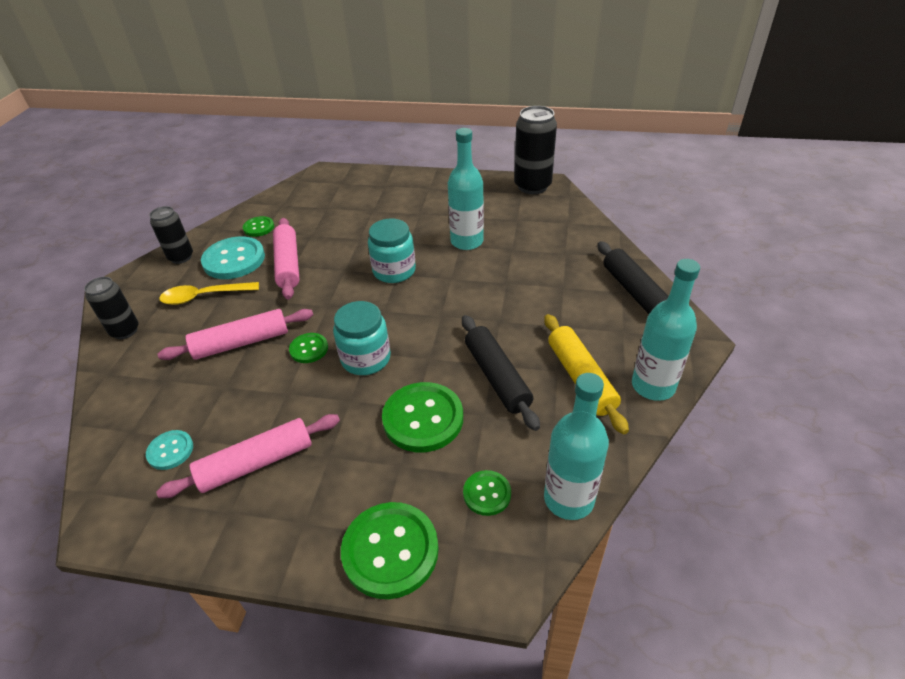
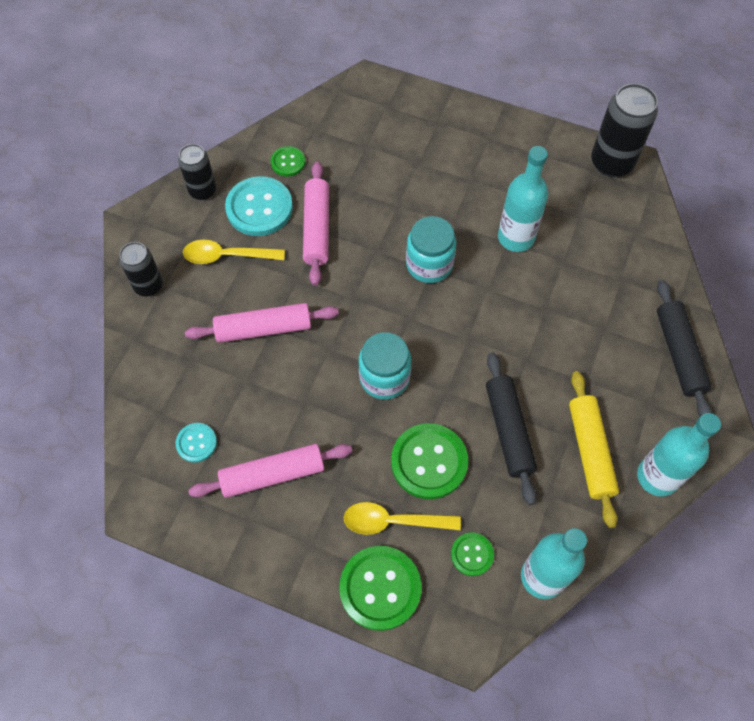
camera: 10 degrees right, 20 degrees up
green button [289,333,328,363] -> none
none -> yellow spoon [344,502,461,535]

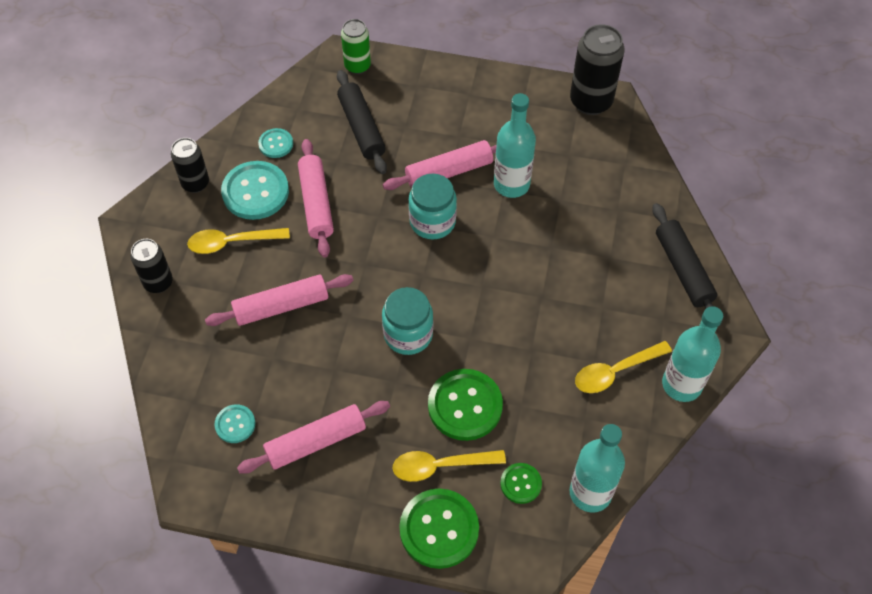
camera: 10 degrees left, 5 degrees down
green button [271,146,305,177] -> turquoise button [258,128,293,158]
black rolling pin [486,353,537,505] -> black rolling pin moved to [337,70,387,174]
yellow rolling pin [569,371,619,528] -> yellow spoon [575,341,672,393]
none -> green can [341,19,371,74]
none -> pink rolling pin [383,140,497,190]

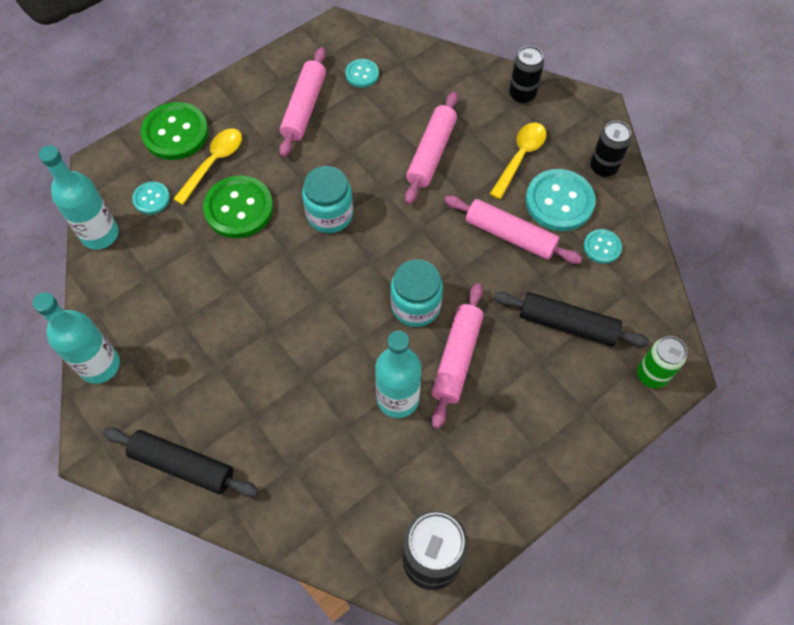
camera: 130 degrees right, 5 degrees up
green button [500,463,542,504] -> turquoise button [132,182,170,215]
yellow spoon [575,341,672,393] -> none

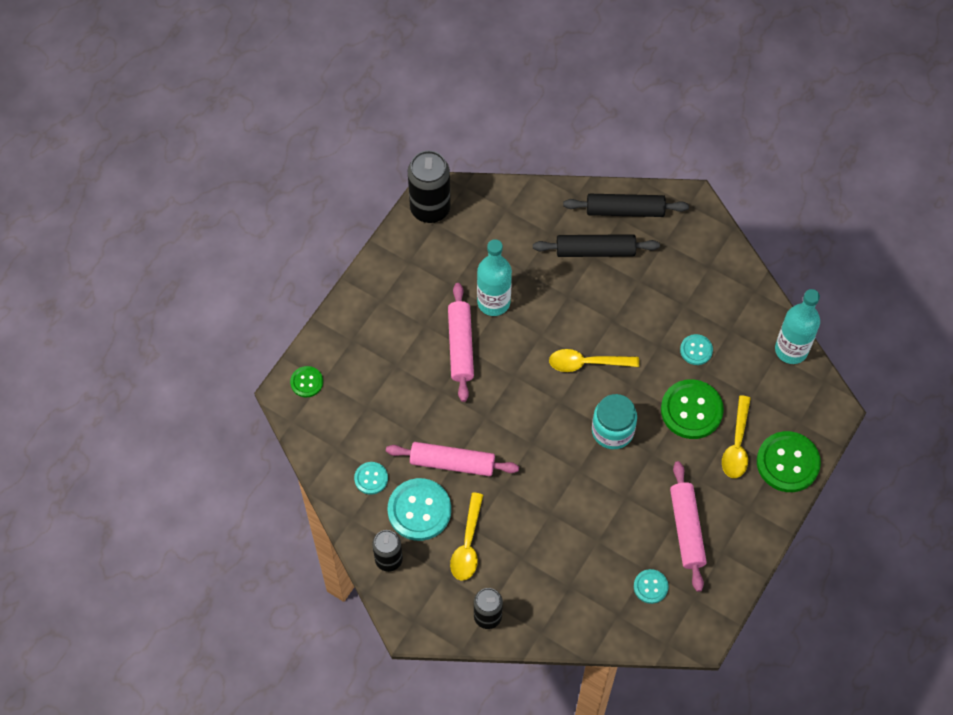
camera: 160 degrees right, 0 degrees up
turquoise bottle [33,292,120,384] -> none
turquoise button [132,182,170,215] -> turquoise button moved to [680,334,713,365]
turquoise jar [390,259,443,327] -> none
pink rolling pin [405,91,458,204] -> none
black rolling pin [494,292,650,347] -> black rolling pin moved to [533,234,660,257]
green can [637,336,687,389] -> green button [290,366,323,397]
none -> yellow spoon [549,349,639,372]

